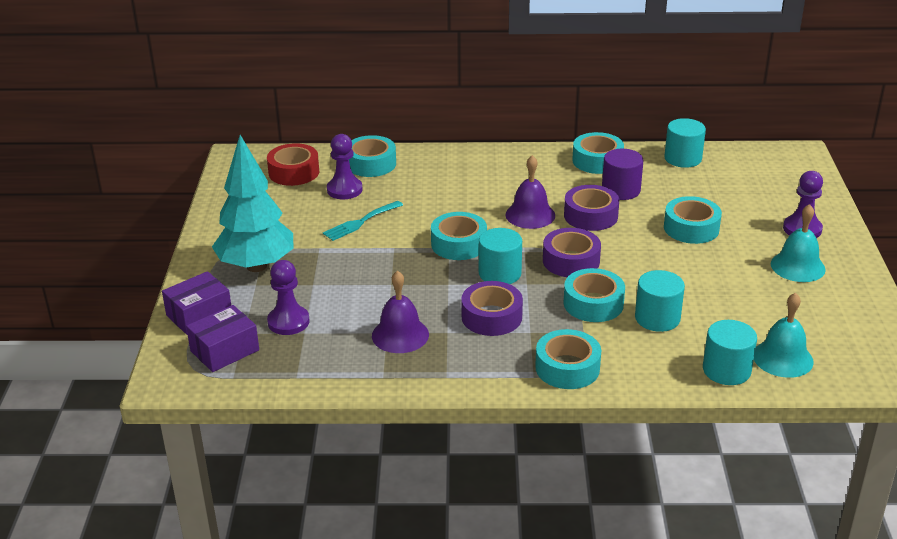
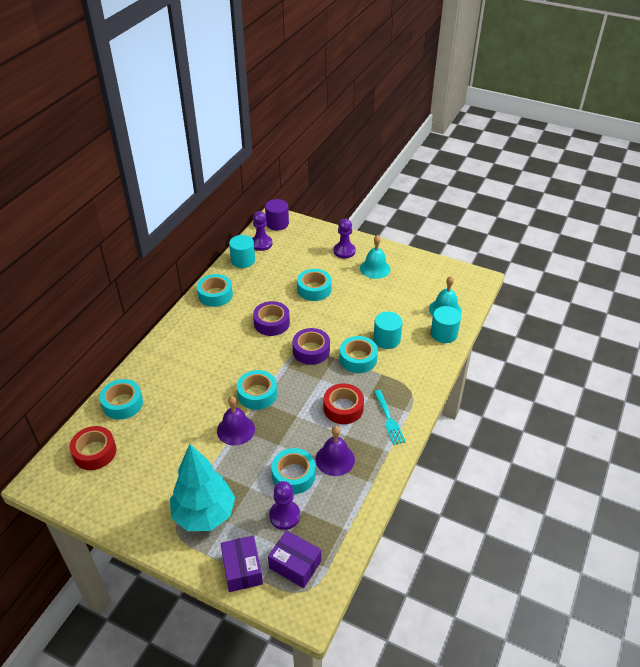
camera: 65 degrees left, 10 degrees up
purple box [186,305,259,372] -> purple box turned 45 degrees counterclockwise [268,530,321,588]
turquoise fork [323,201,403,241] -> turquoise fork moved to [374,390,406,445]
purple pawn [327,134,363,199] -> purple pawn moved to [252,211,272,251]
purple tape [461,281,523,336] -> red tape [324,384,364,424]
turquoise cylinder [479,228,522,284] -> none
purple bell [506,155,555,229] -> purple bell moved to [217,396,255,446]
turquoise tape [535,329,601,389] -> turquoise tape moved to [271,448,315,494]
purple cylinder [602,149,643,200] -> purple cylinder moved to [265,199,289,231]

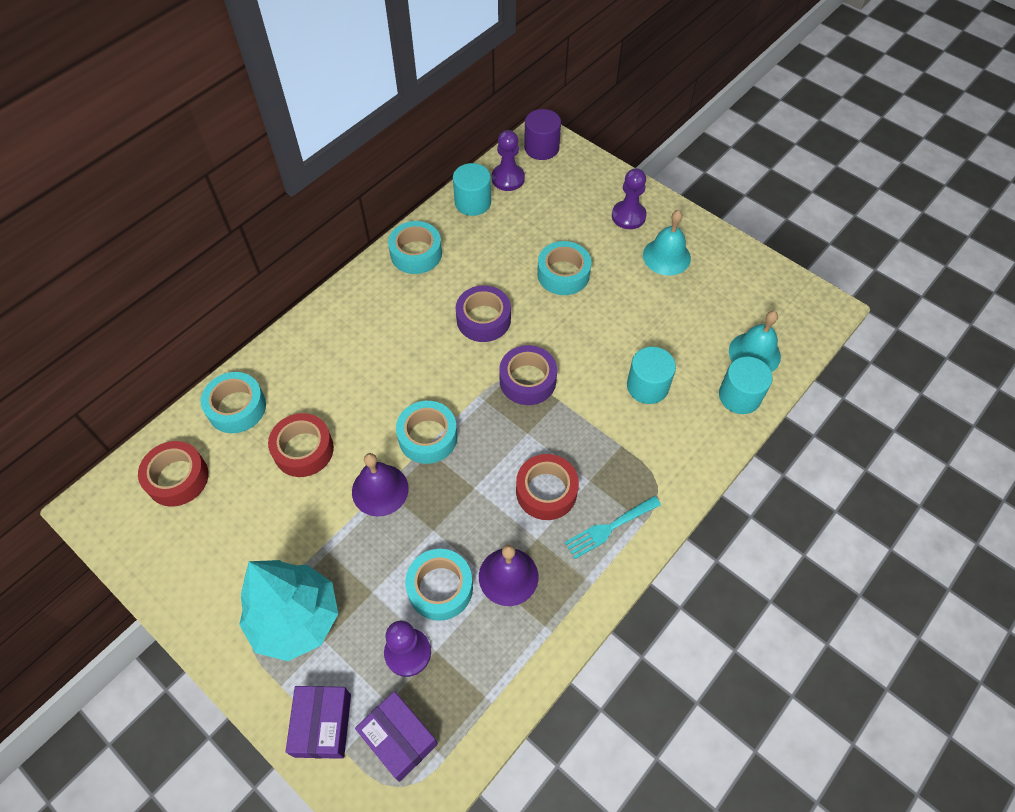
camera: 15 degrees right, 15 degrees up
turquoise tape [340,336,378,373] -> none
turquoise fork [374,390,406,445] -> turquoise fork turned 60 degrees clockwise [565,496,661,559]
none -> red tape [268,413,334,477]

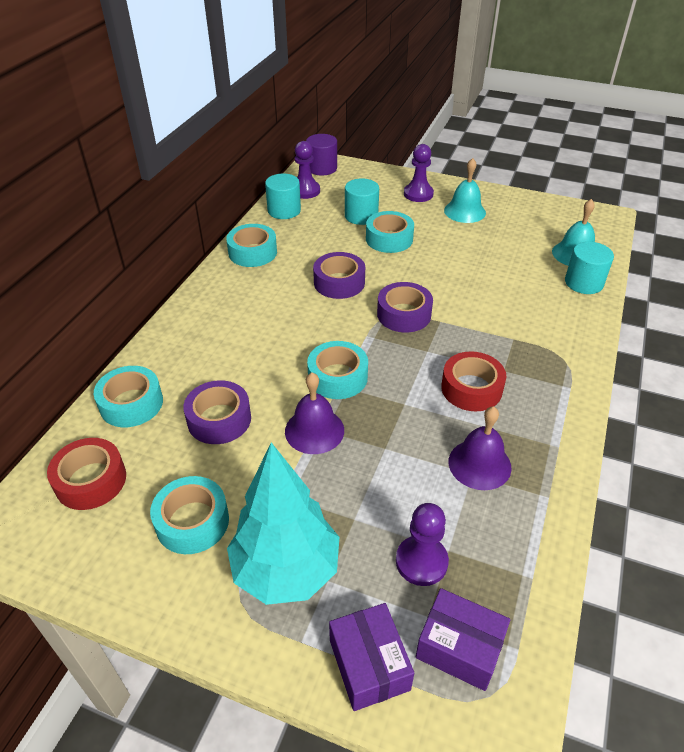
camera: 20 degrees left, 15 degrees down
red tape [268,413,334,477] -> purple tape [183,380,251,444]
turquoise tape [405,549,473,621] -> turquoise tape moved to [150,476,229,554]
turquoise fork [565,496,661,559] -> none
turquoise cylinder [627,347,676,404] -> turquoise cylinder moved to [345,179,379,225]

